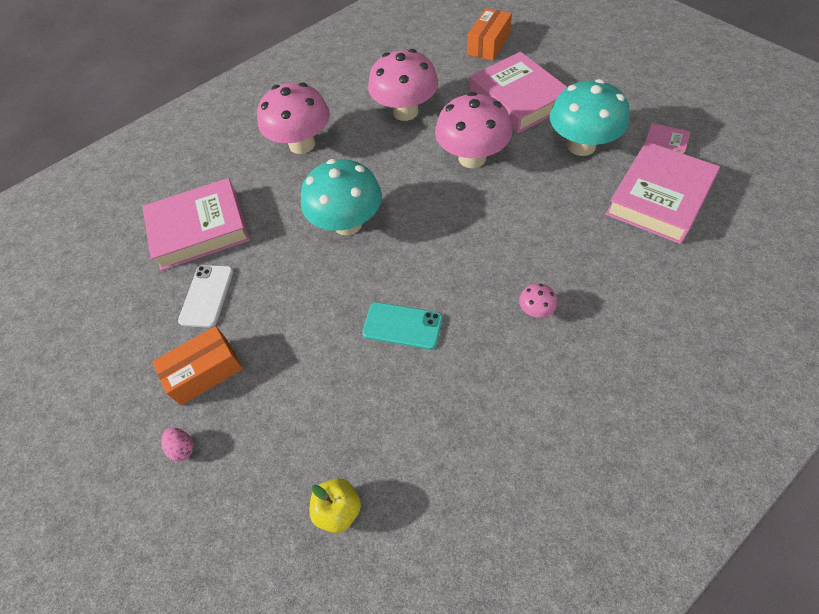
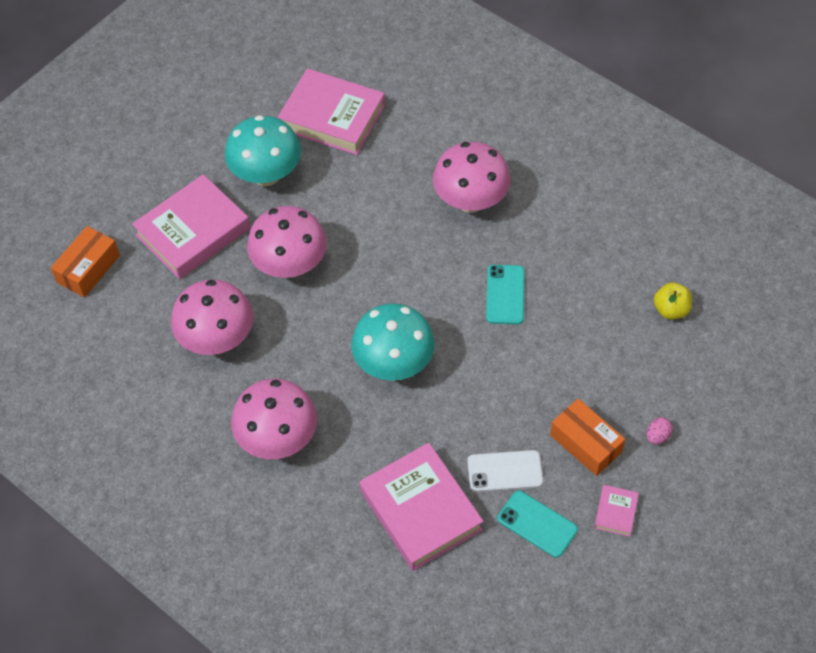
camera: 105 degrees left, 0 degrees up
orange box [467,8,512,61] -> orange box turned 75 degrees counterclockwise [51,226,120,298]
pink mushroom [519,283,557,318] -> pink mushroom [433,142,511,213], size x2.42
pink book [645,123,691,154] -> pink book moved to [594,485,639,537]
none -> turquoise phone [497,490,578,558]

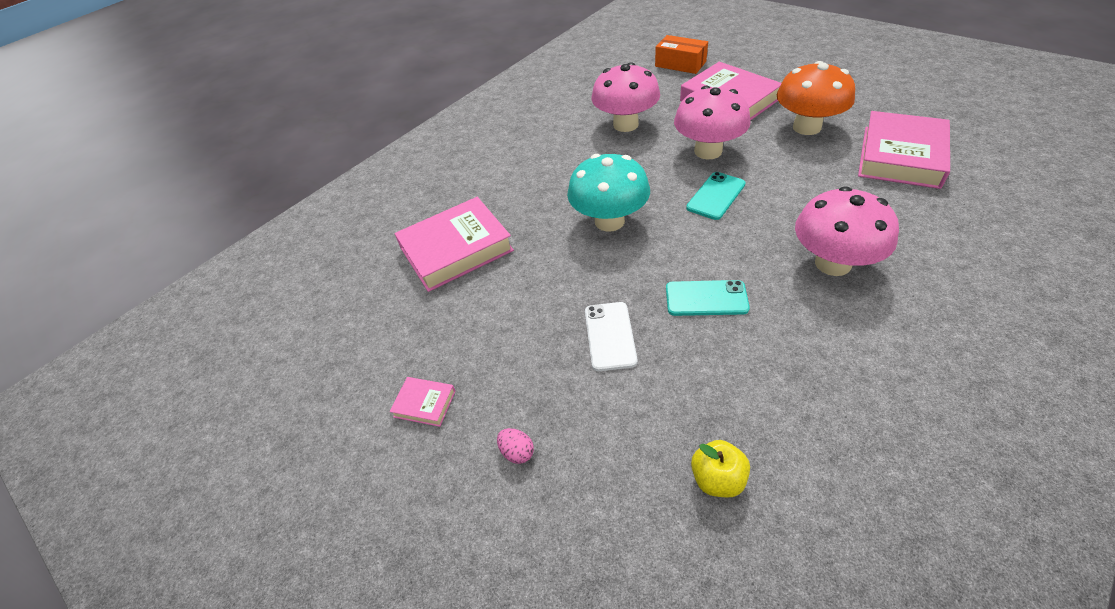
camera: 95 degrees right, 10 degrees down
turquoise mushroom [225,115,301,186] -> orange mushroom [777,61,855,135]
pink mushroom [231,378,317,459] -> none
white phone [467,450,543,492] -> white phone moved to [585,302,638,371]
turquoise phone [497,490,578,558] -> turquoise phone moved to [686,172,746,220]
orange box [550,399,625,476] -> none

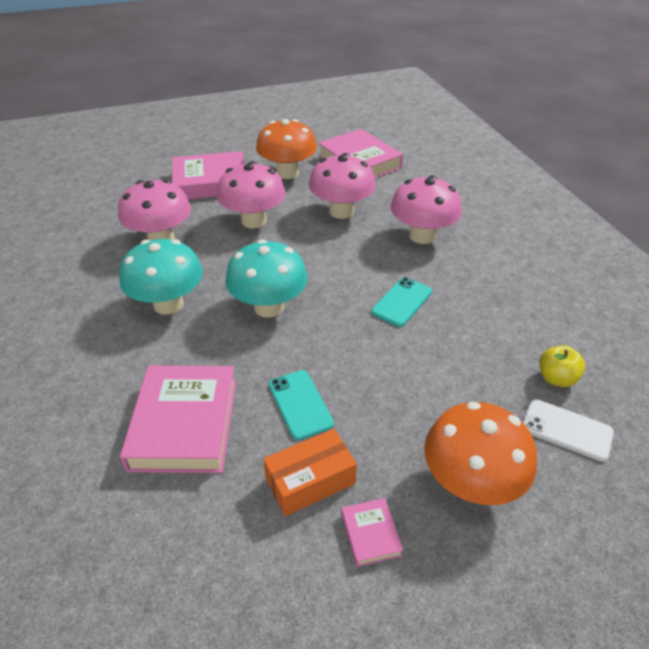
camera: 65 degrees left, 5 degrees down
pink book [390,377,456,427] -> pink book turned 60 degrees counterclockwise [341,498,403,567]
pink egg [497,428,534,464] -> orange mushroom [424,401,537,505]
white phone [585,302,638,371] -> white phone moved to [523,399,614,462]
orange box [655,35,708,74] -> orange box moved to [263,429,357,516]
turquoise phone [686,172,746,220] -> turquoise phone moved to [268,370,334,440]
none -> turquoise mushroom [119,239,203,315]
none -> pink mushroom [309,153,376,219]

